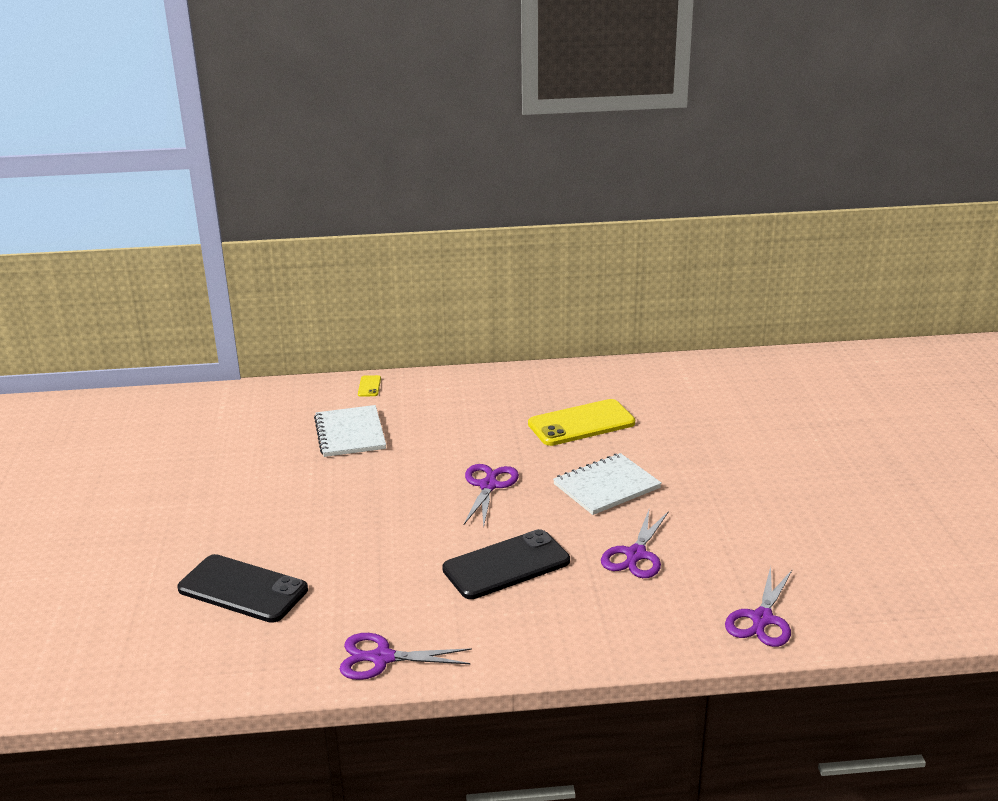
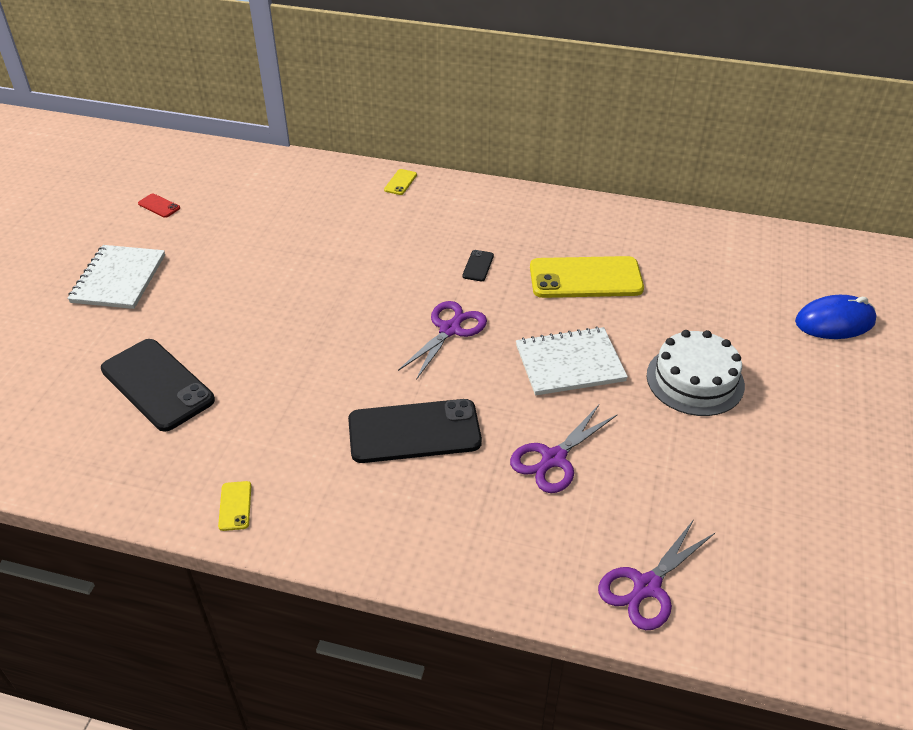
camera: 20 degrees right, 15 degrees up
white notebook [314,405,386,457] -> white notebook moved to [67,245,165,309]
purple scissors [339,633,472,680] -> yellow phone [218,481,251,531]
none -> red phone [138,193,180,218]
none -> black phone [462,250,494,281]
none -> white cake [647,330,745,416]
none -> blue mouse [795,295,877,339]

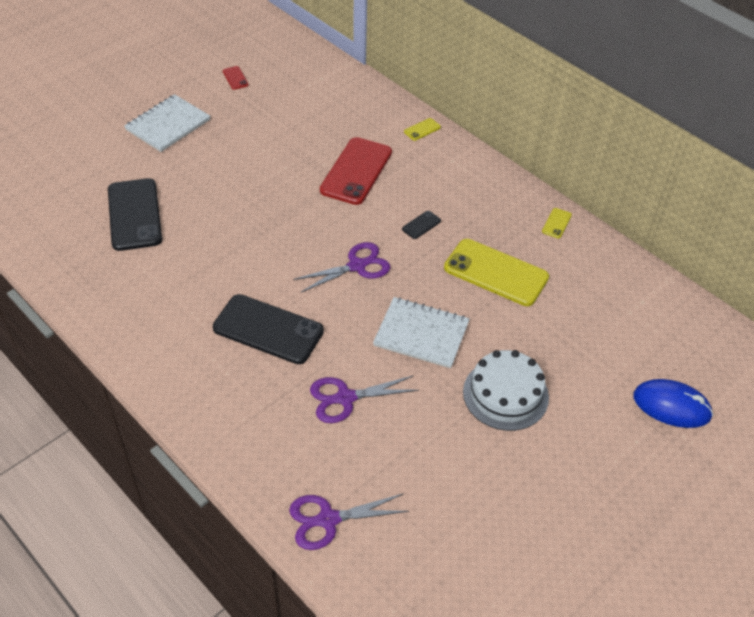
camera: 30 degrees right, 5 degrees up
yellow phone [218,481,251,531] -> yellow phone moved to [542,208,572,238]
none -> red phone [320,137,392,205]

